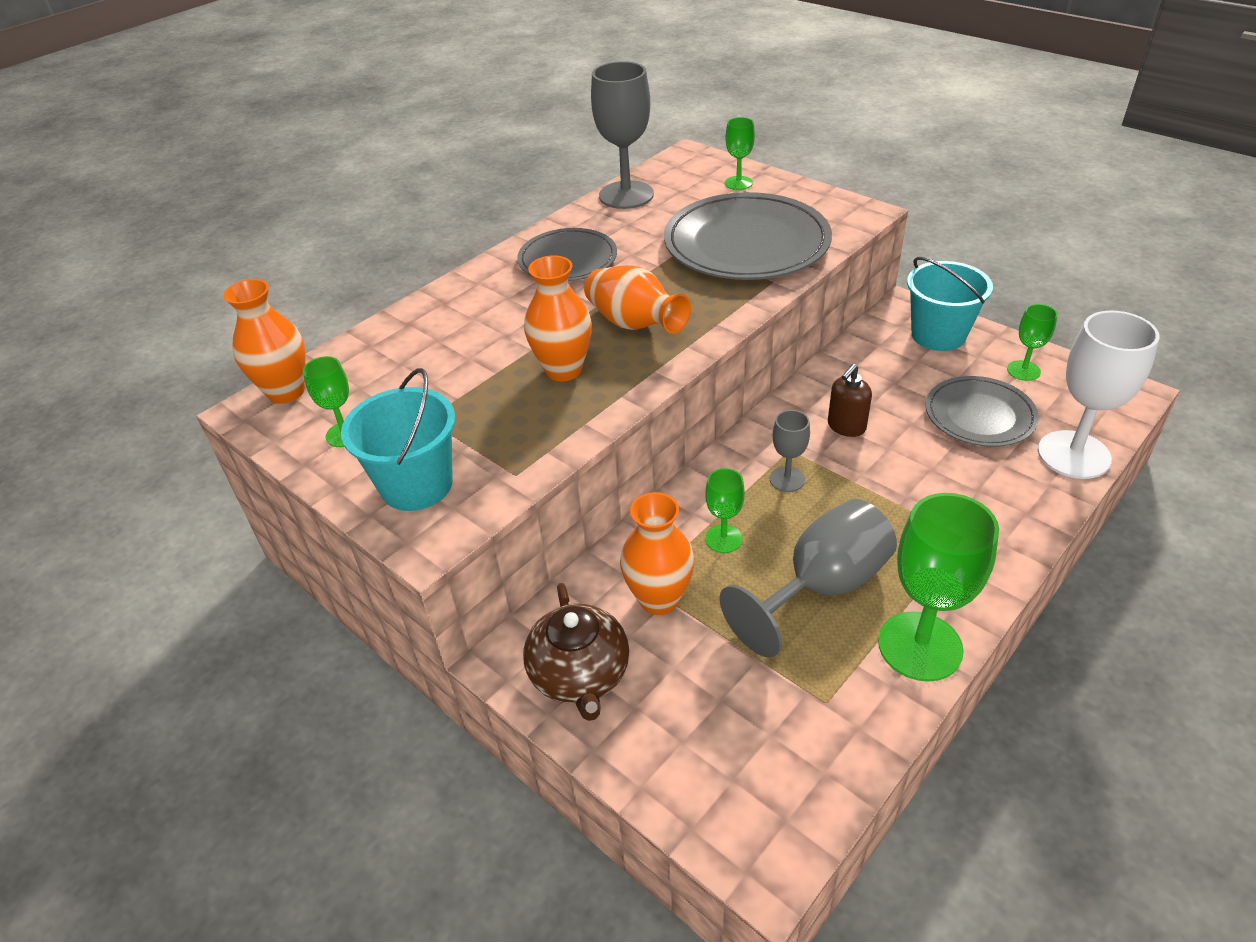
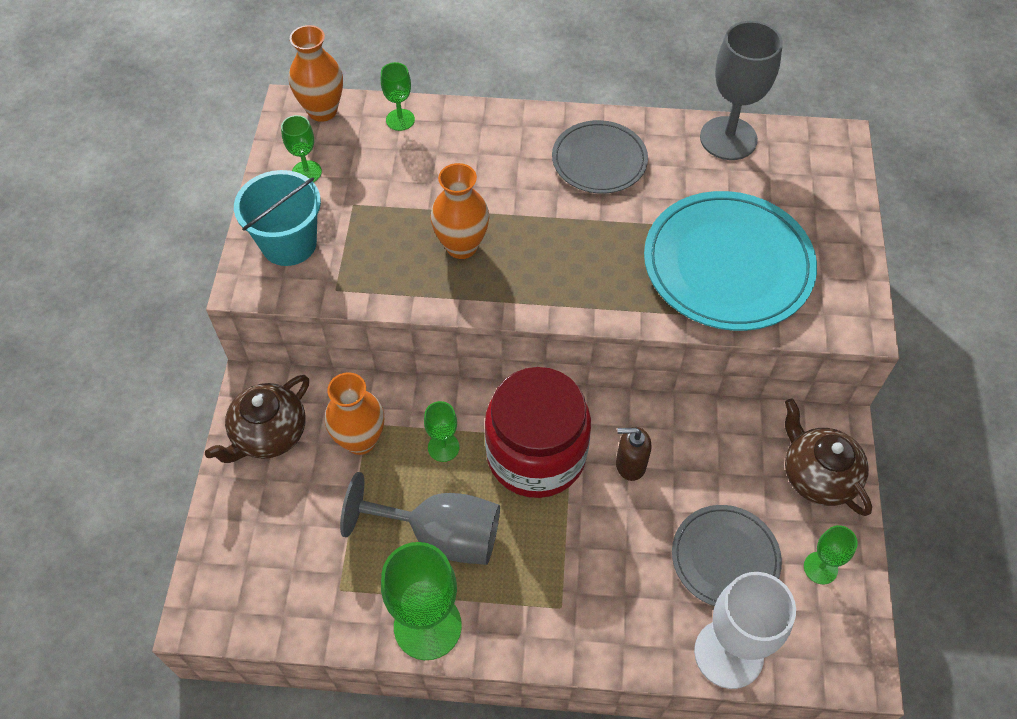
camera: 50 degrees right, 15 degrees up
orange vase [584,265,691,334] -> none
grey plate [664,192,832,280] -> turquoise plate [644,191,817,331]
green goblet [725,117,755,190] -> green goblet moved to [381,62,415,131]
grey goblet [770,410,810,492] -> red jar [485,367,591,498]
turquoise bucket [907,257,993,351] -> brown teapot [785,399,872,516]

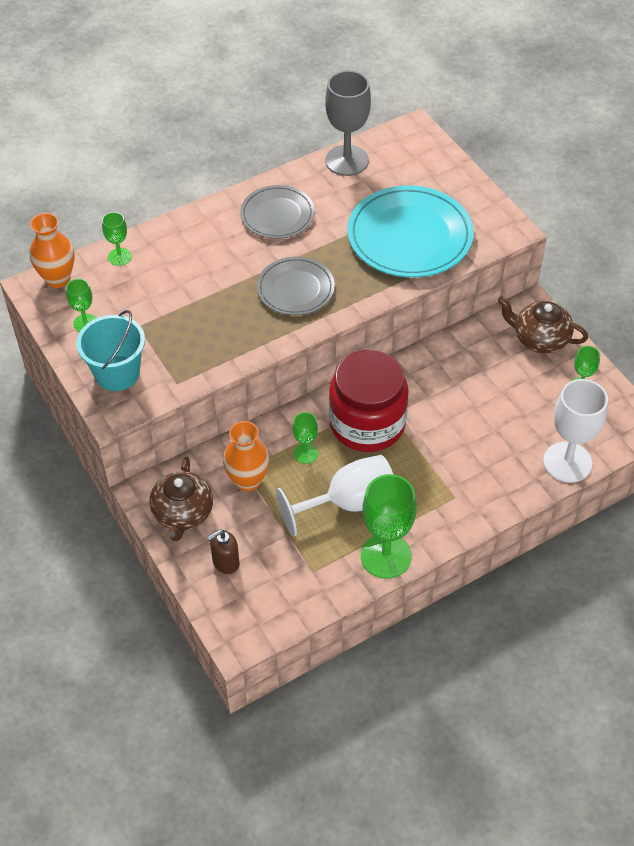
camera: 35 degrees left, 5 degrees down
grey goblet [340,472,500,565] -> white goblet [276,455,393,537]
orange vase [430,163,490,259] -> none
brown soap dispenser [616,427,652,481] -> brown soap dispenser moved to [207,530,240,574]
grey plate [672,505,782,606] -> grey plate moved to [257,257,335,315]

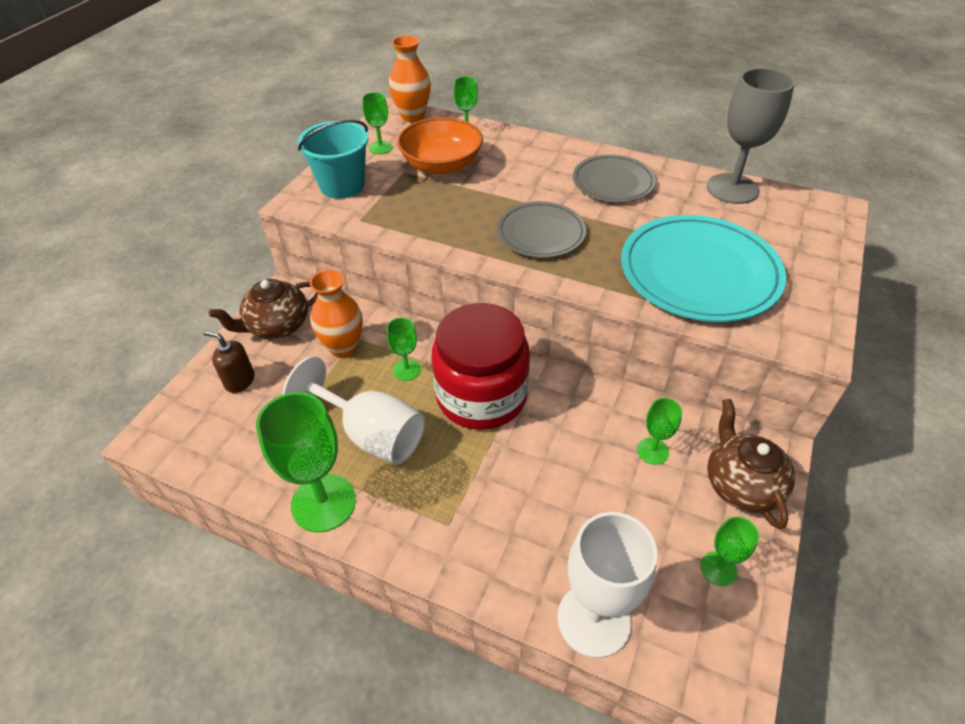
camera: 55 degrees right, 5 degrees down
none -> orange bowl [397,117,483,174]
none -> green goblet [637,398,682,465]

